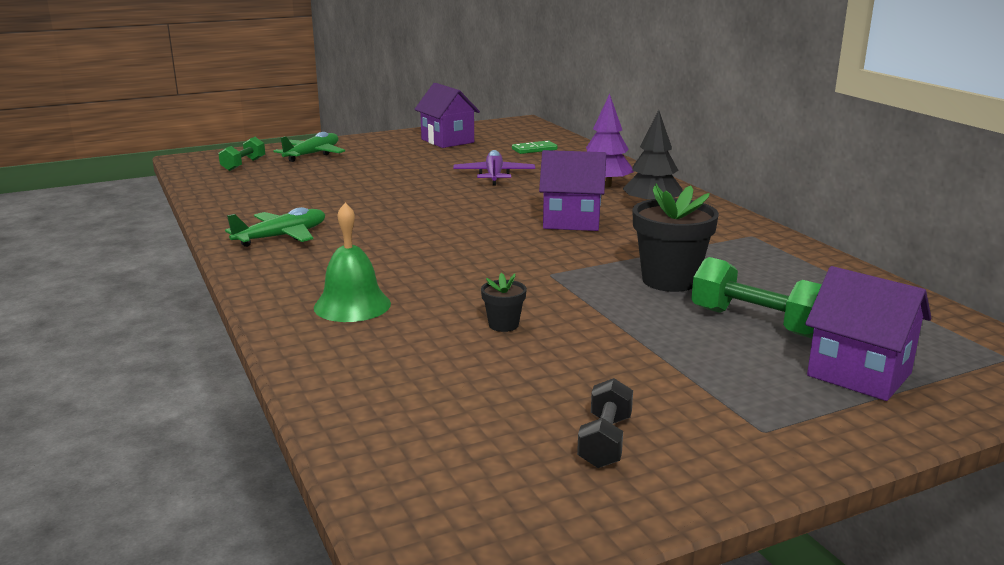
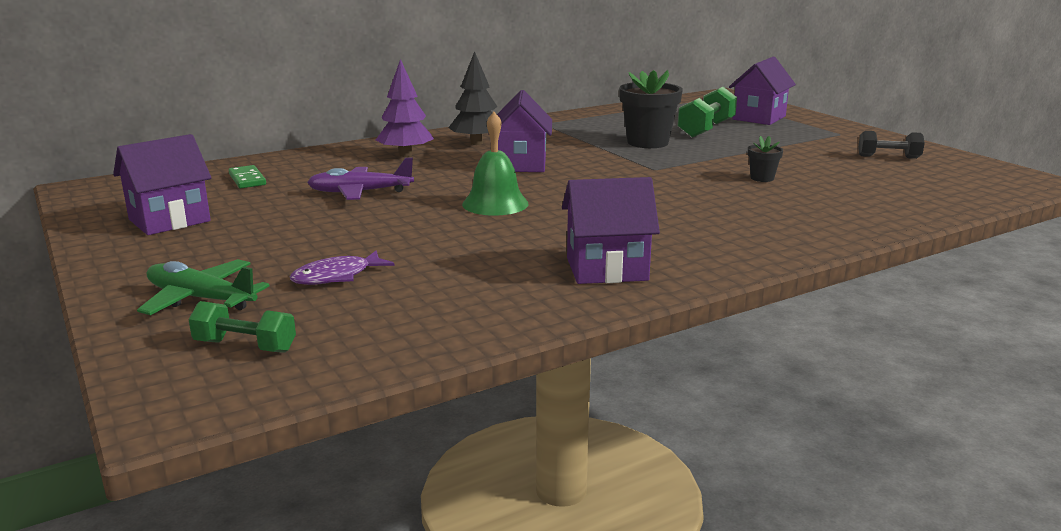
camera: 95 degrees left, 0 degrees up
green plane [225,207,326,247] -> purple house [562,177,660,284]
green bell [314,203,391,322] -> green bell moved to [462,112,529,216]
none -> purple fish [290,251,395,285]

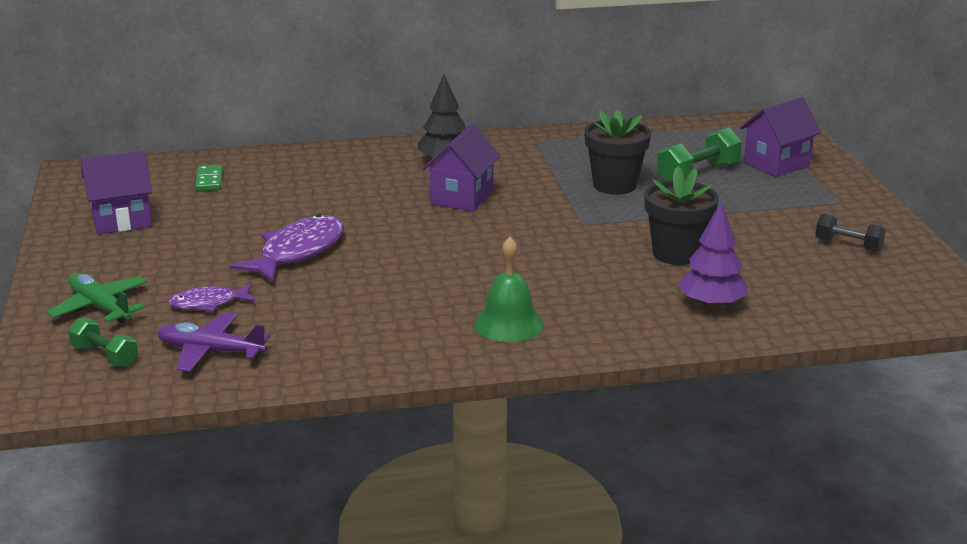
camera: 20 degrees right, 5 degrees up
purple plane [307,158,414,200] -> purple plane moved to [157,313,270,372]
purple tree [376,59,434,157] -> purple tree moved to [678,202,748,309]
green bell [462,112,529,216] -> green bell moved to [475,237,544,342]
purple house [562,177,660,284] -> none
black flower pot [748,136,783,182] -> black flower pot [644,166,719,265], size x2.04
none -> purple fish [229,214,344,282]

